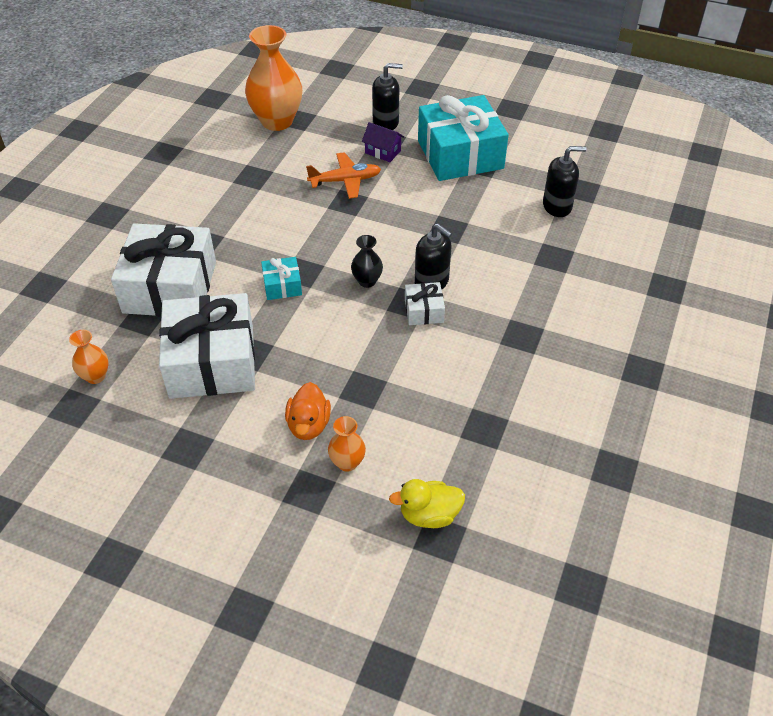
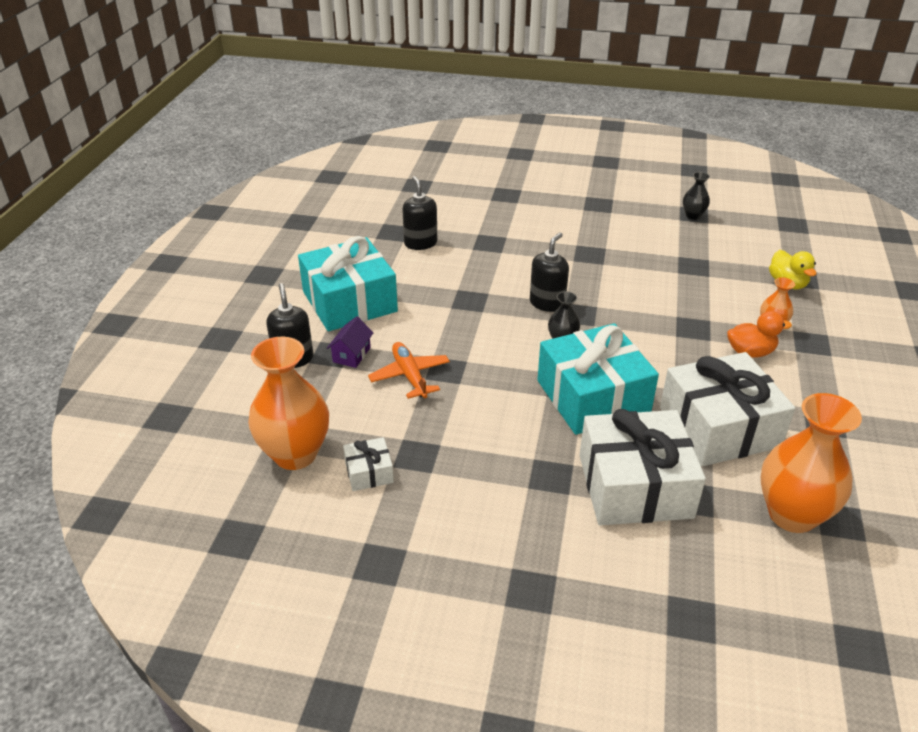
camera: 100 degrees left, 10 degrees down
orange vase [69,330,109,384] -> orange vase [761,393,862,533], size x2.09
turquoise gift [261,257,302,300] -> turquoise gift [537,323,659,435], size x2.26
white gift [405,282,445,325] -> white gift moved to [343,437,394,491]
none -> black vase [683,172,710,220]

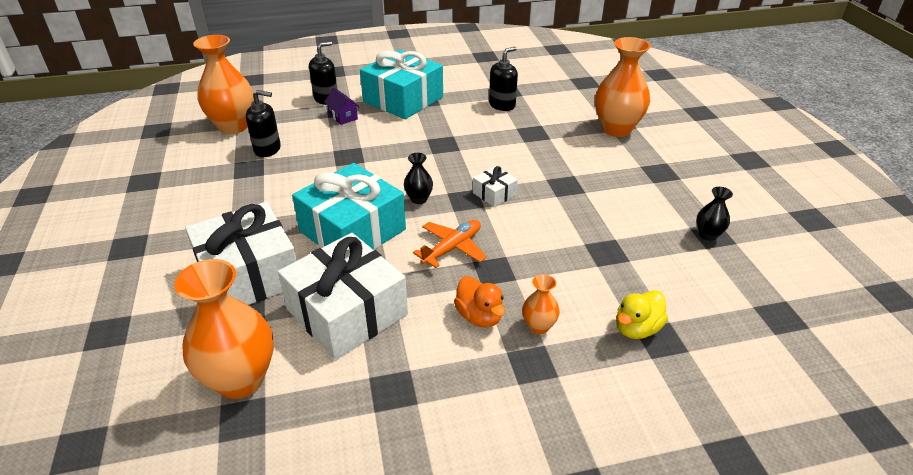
camera: 65 degrees right, 0 degrees up
purple house [327,316,373,368] -> purple house turned 60 degrees clockwise [324,88,359,125]
white gift [343,437,394,491] -> white gift moved to [473,166,518,207]
orange plane [368,342,450,399] -> orange plane moved to [413,220,487,268]
black soap dispenser [530,232,569,312] -> black soap dispenser moved to [246,90,281,157]
none -> orange vase [595,37,651,137]

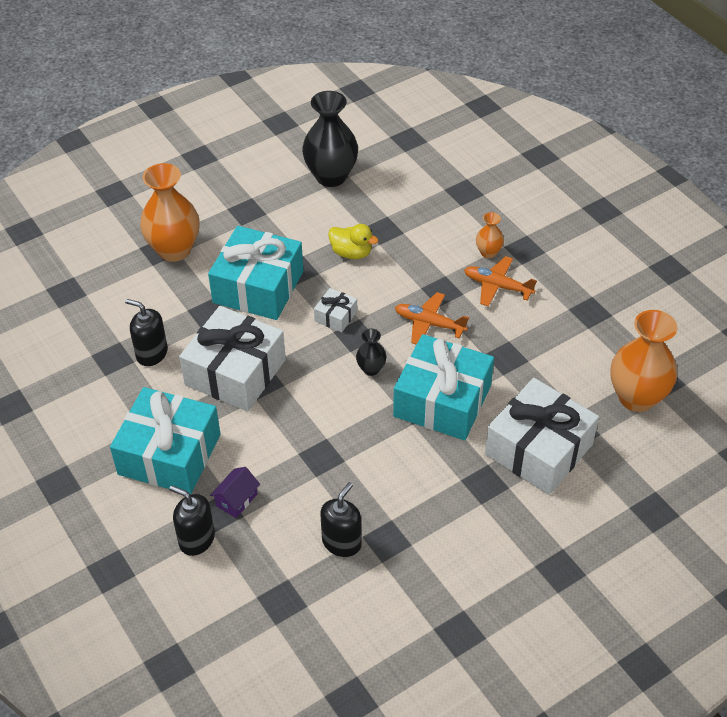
camera: 110 degrees left, 10 degrees up
orange vase [193,35,254,134] -> none
black soap dispenser [246,90,281,157] -> black soap dispenser turned 45 degrees clockwise [320,482,362,557]
white gift [278,233,408,360] -> white gift moved to [179,306,286,412]
orange duck [454,276,505,327] -> orange plane [464,256,537,307]
yellow duck [616,290,668,339] -> yellow duck moved to [328,224,379,259]
black vase [697,187,733,241] -> black vase [302,91,358,187], size x2.09
none -> turquoise gift [208,226,303,320]

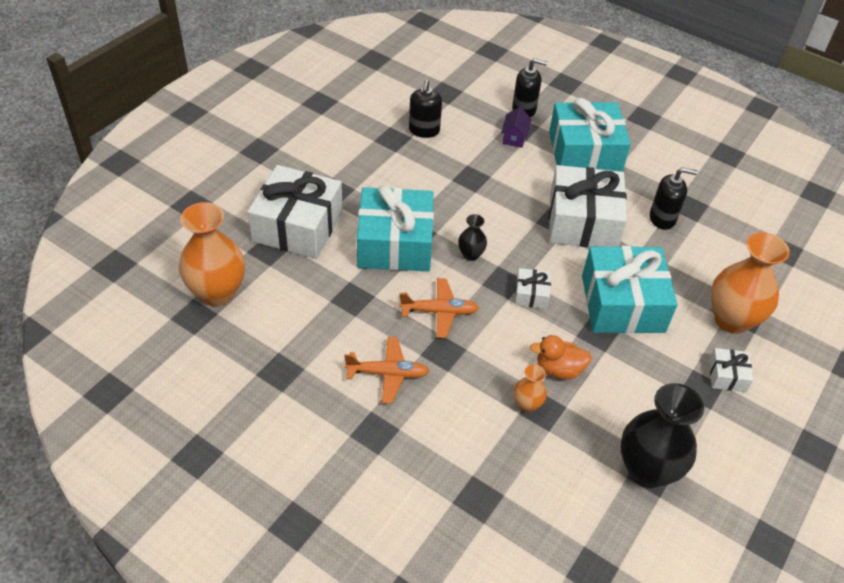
camera: 155 degrees right, 0 degrees up
yellow duck [328,224,379,259] -> orange duck [530,335,592,379]
orange vase [476,212,504,258] -> orange vase moved to [514,364,547,412]
none -> white gift [709,348,753,392]

